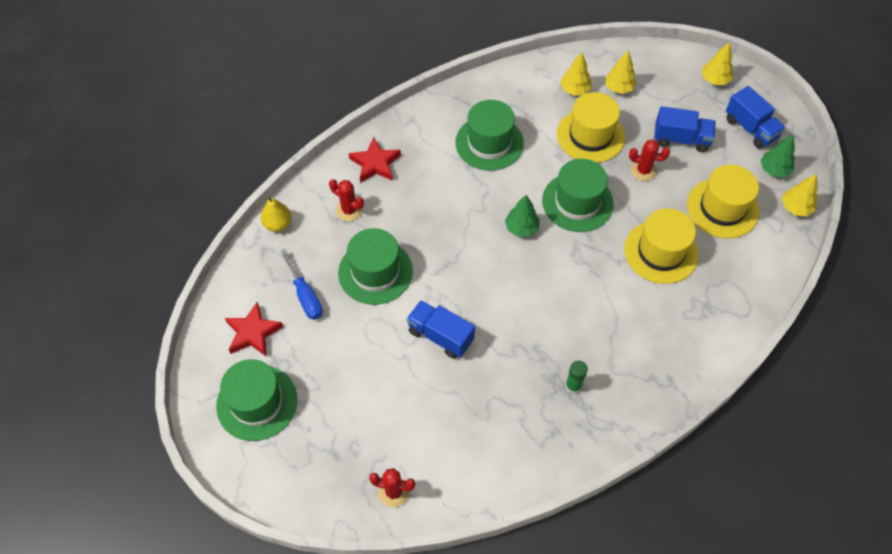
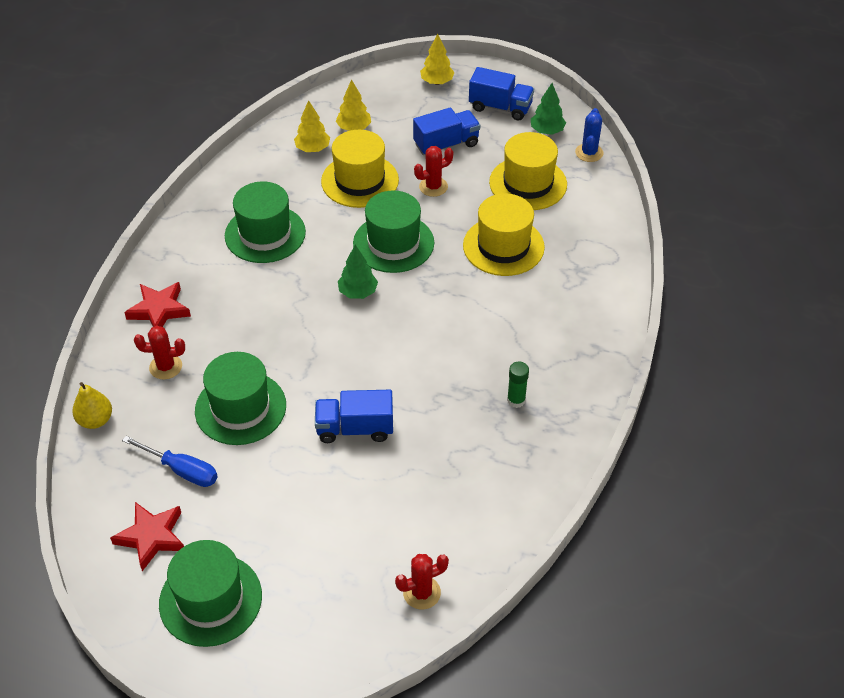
camera: 35 degrees left, 10 degrees down
yellow tree [782,174,818,216] -> blue cactus [575,108,603,162]

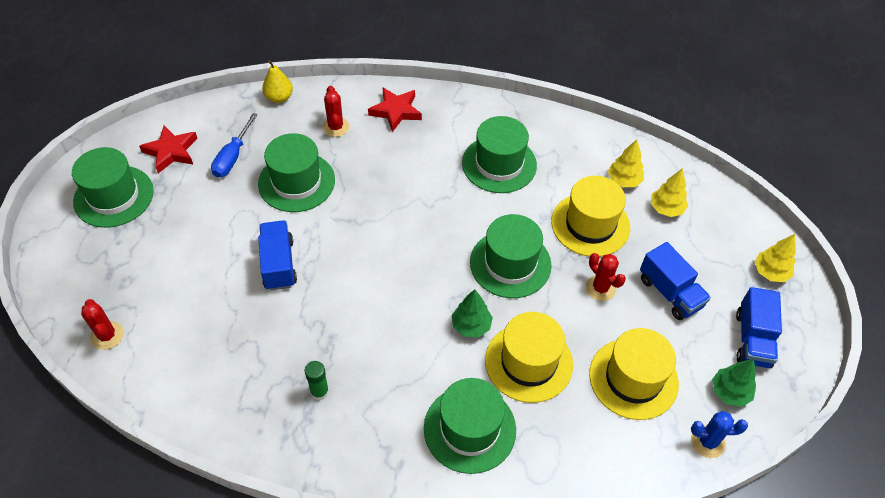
camera: 80 degrees right, 5 degrees up
green tree [338,245,378,299] -> green tree moved to [452,289,493,337]
none -> green hat [424,378,516,474]

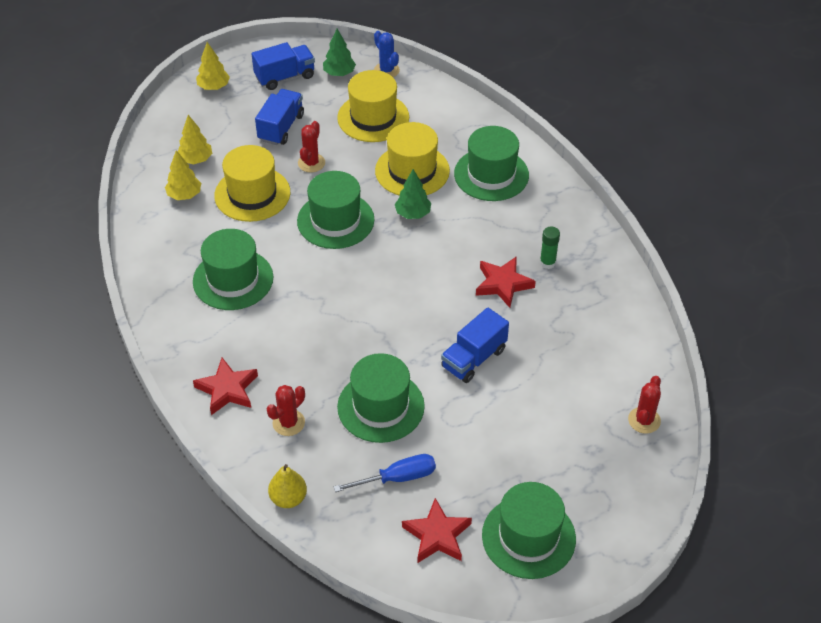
camera: 125 degrees left, 5 degrees down
none -> red star [476,256,536,308]

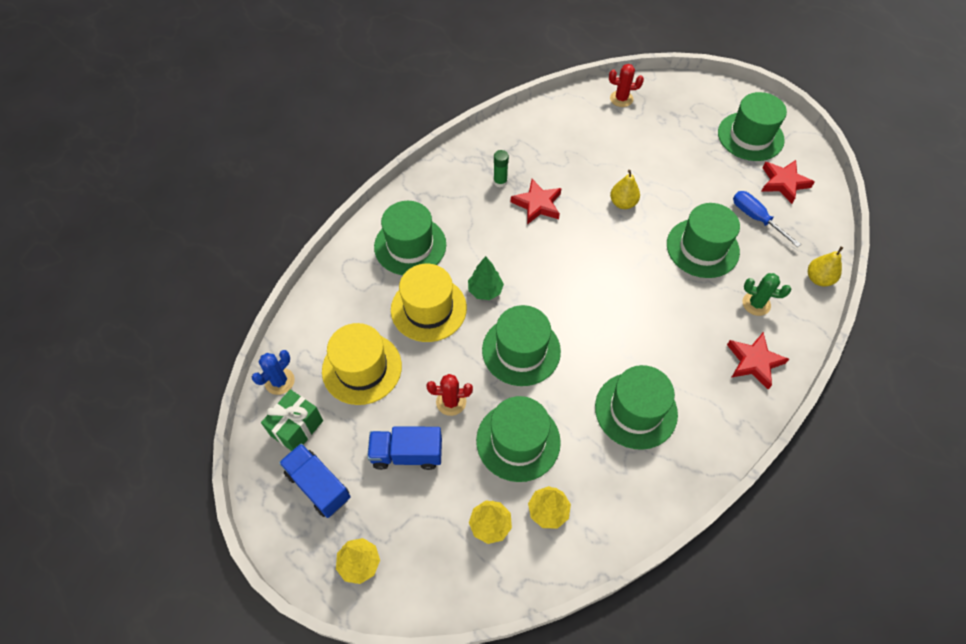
camera: 110 degrees left, 10 degrees up
yellow hat [214,145,290,222] -> green hat [476,396,561,482]
red cactus [267,385,305,436] -> green cactus [743,273,791,316]
green tree [323,29,356,76] -> green gift [261,389,323,451]
blue truck [441,307,509,383] -> yellow pear [610,170,640,209]

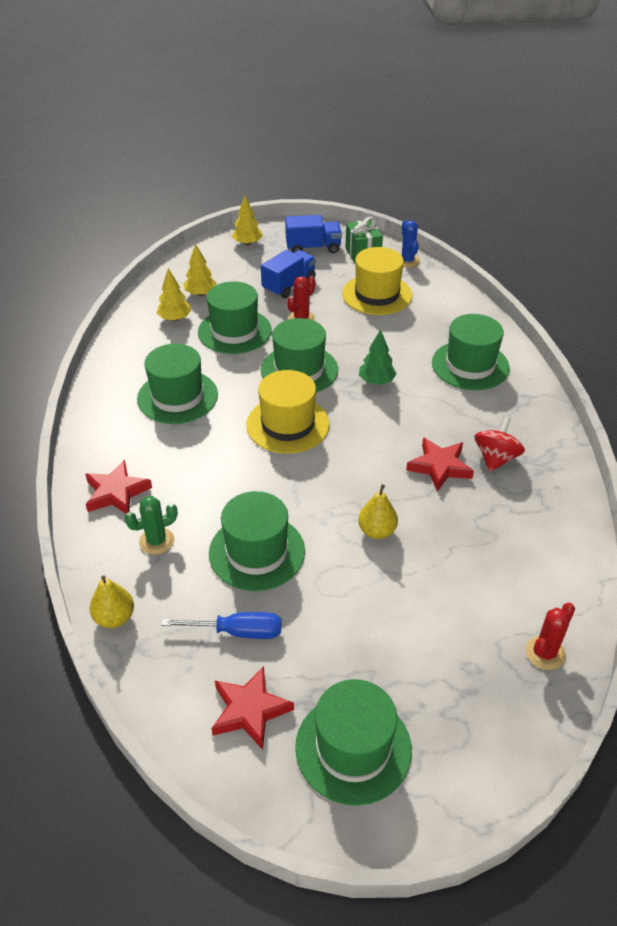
camera: 130 degrees right, 15 degrees down
yellow hat [391,264,467,342] -> yellow hat moved to [246,370,330,454]
green glue stick [493,150,509,187] -> red spinning top [475,416,525,472]

